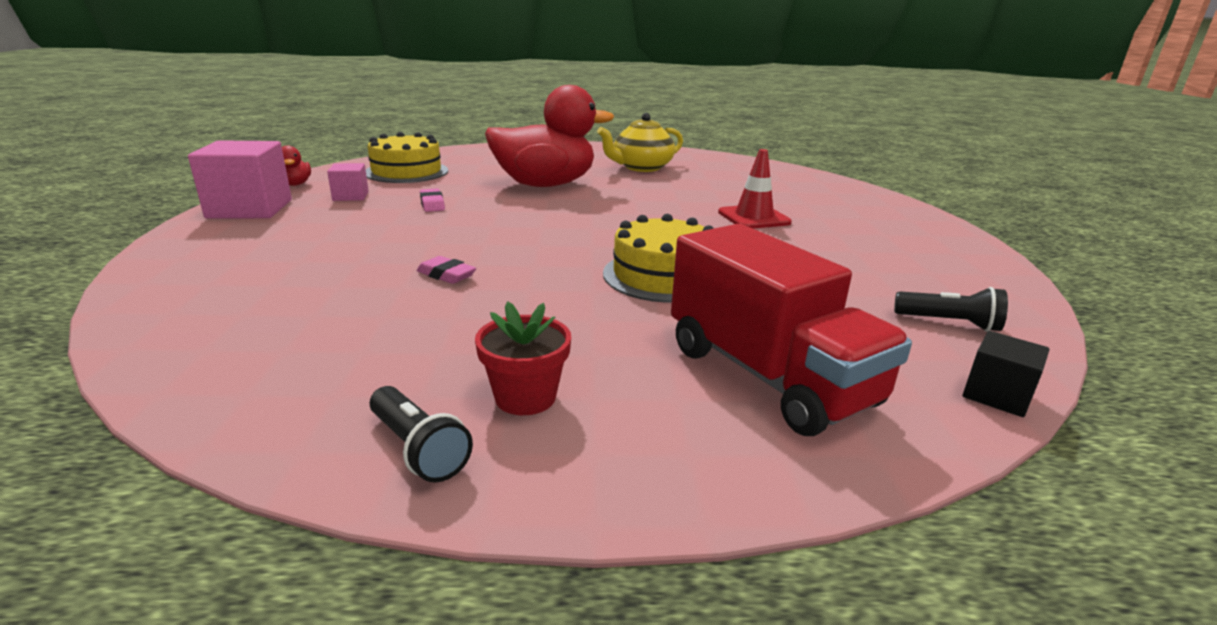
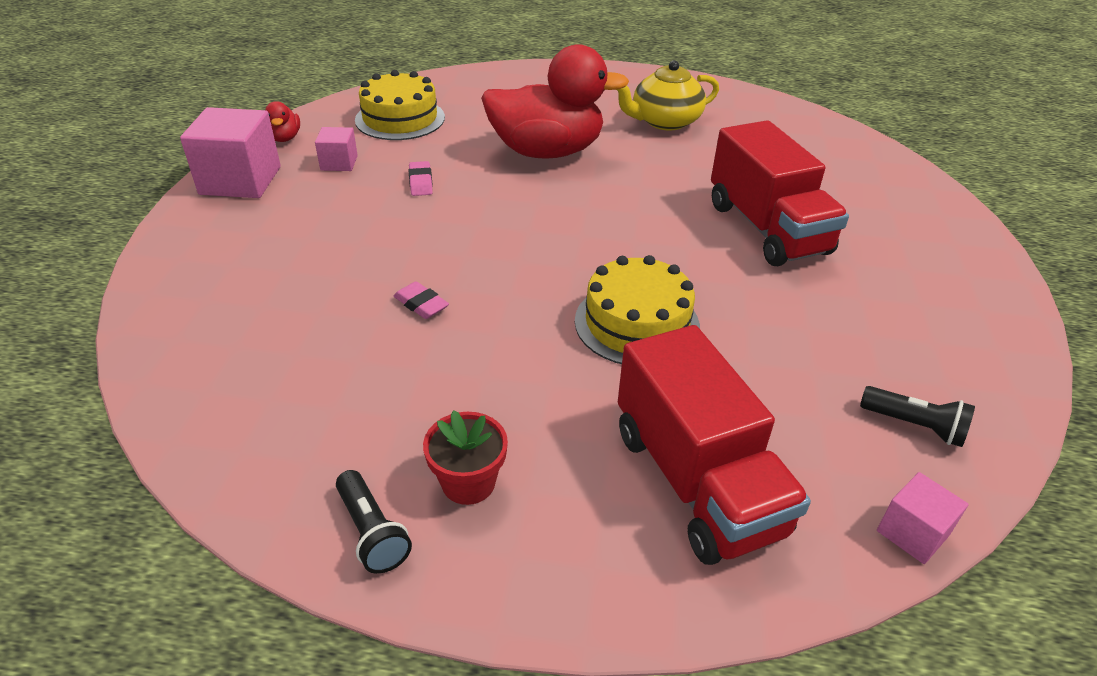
camera: 10 degrees right, 15 degrees up
red traffic cone [718,149,792,229] -> red truck [711,120,849,266]
black cube [963,331,1050,417] -> pink cube [877,472,969,564]

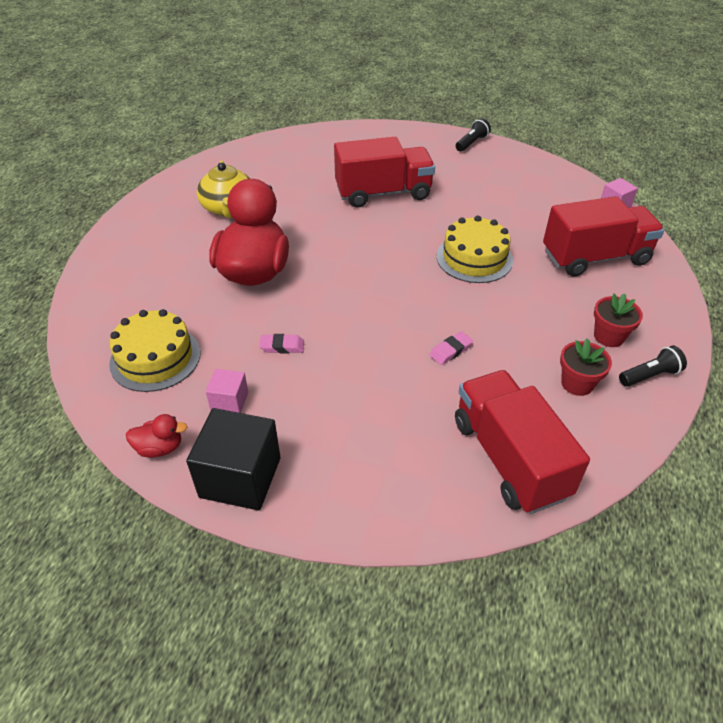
camera: 80 degrees left, 5 degrees up
pink cube [180,107,281,198] -> black cube [186,408,281,511]
black flashlight [860,386,975,447] -> black flashlight moved to [456,118,491,152]
none -> red truck [455,370,590,514]
none -> red flower pot [560,338,612,396]

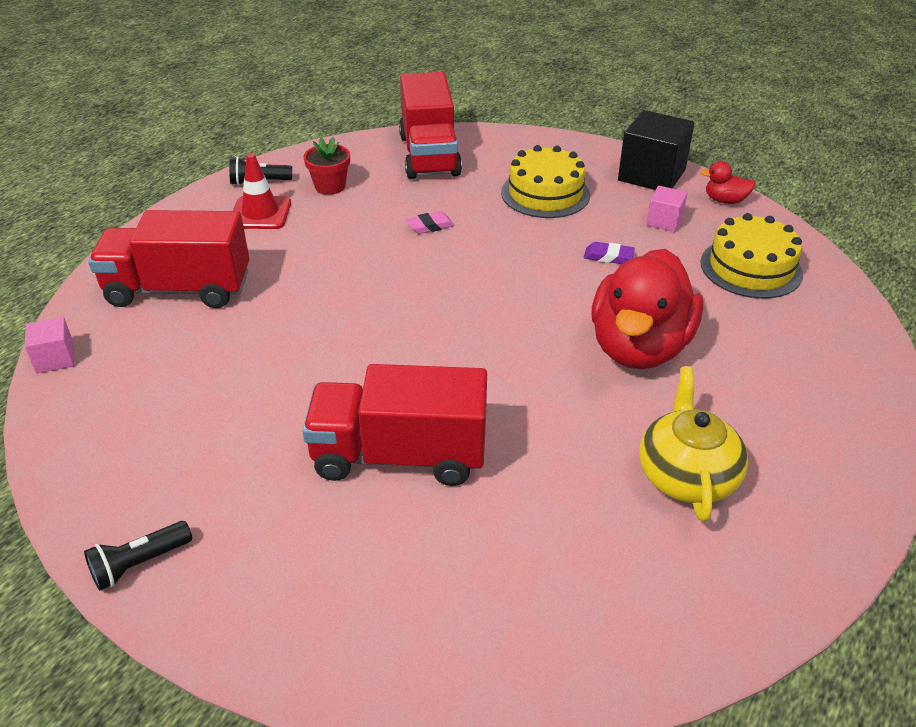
camera: 165 degrees left, 5 degrees down
pink eraser [259,334,304,354] -> purple eraser [584,242,635,264]
yellow cake [436,216,513,283] -> yellow cake moved to [501,145,590,218]
red flower pot [594,293,643,347] -> red traffic cone [233,153,291,229]

